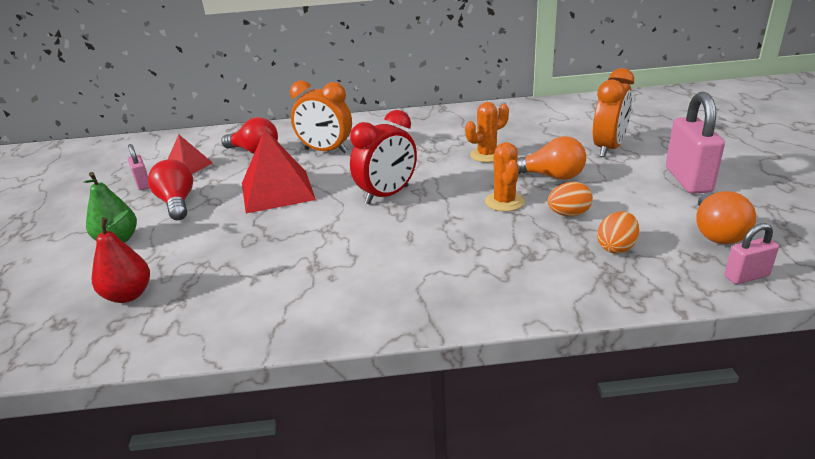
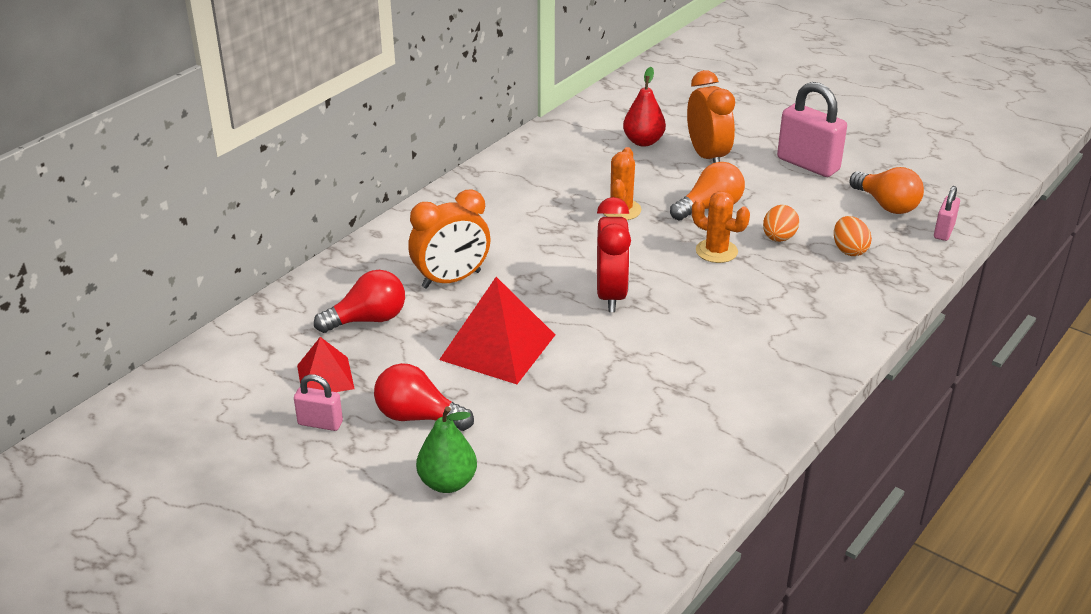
camera: 50 degrees left, 5 degrees up
red pear [92,210,150,303] -> red pear moved to [623,67,666,146]

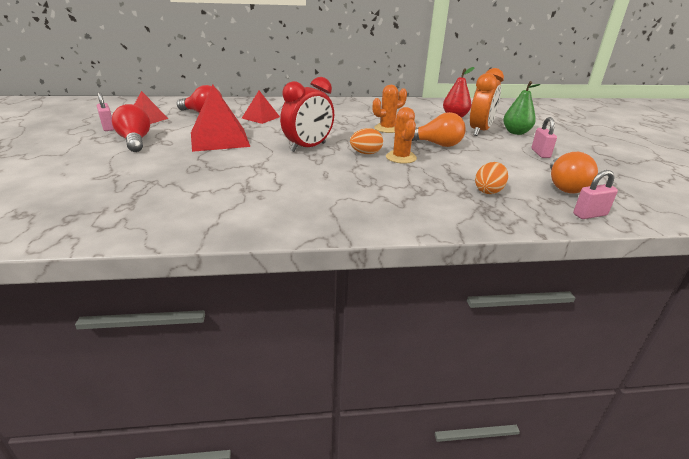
camera: 45 degrees right, 5 degrees down
orange clock [408,189,490,289] -> red pyramid [242,91,280,124]
green pear [416,406,477,493] -> green pear moved to [503,81,540,135]
orange egg [763,205,799,242] -> orange egg moved to [350,128,383,154]
pink padlock [777,82,847,177] -> pink padlock [531,117,557,158], size x0.53

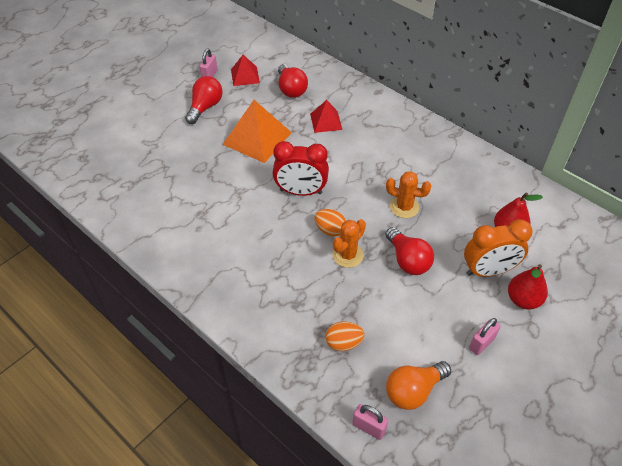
camera: 50 degrees right, 20 degrees up
red pyramid [191,84,250,152] -> orange pyramid [223,100,292,163]
orange light bulb [412,112,466,147] -> red light bulb [385,227,434,275]
green pear [503,81,540,135] -> red pear [508,264,548,309]

